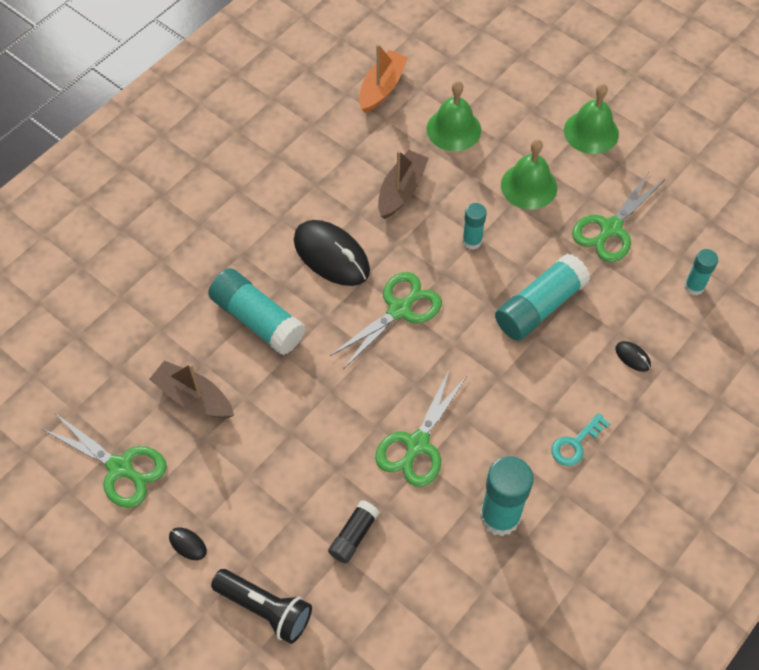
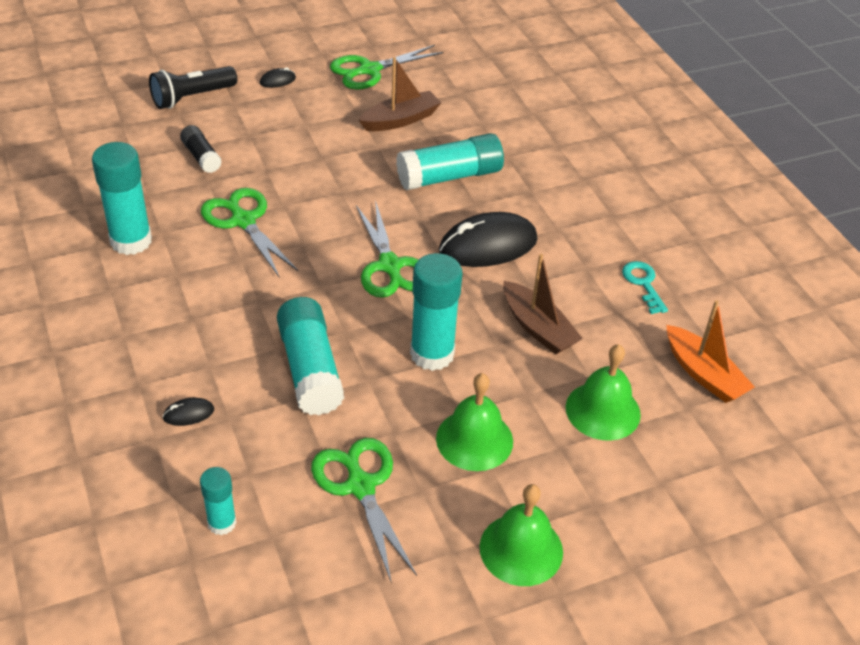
camera: 115 degrees right, 15 degrees down
turquoise glue stick [462,203,486,250] -> turquoise glue stick [410,253,462,371], size x1.80
turquoise key [552,413,610,466] -> turquoise key moved to [622,261,668,314]

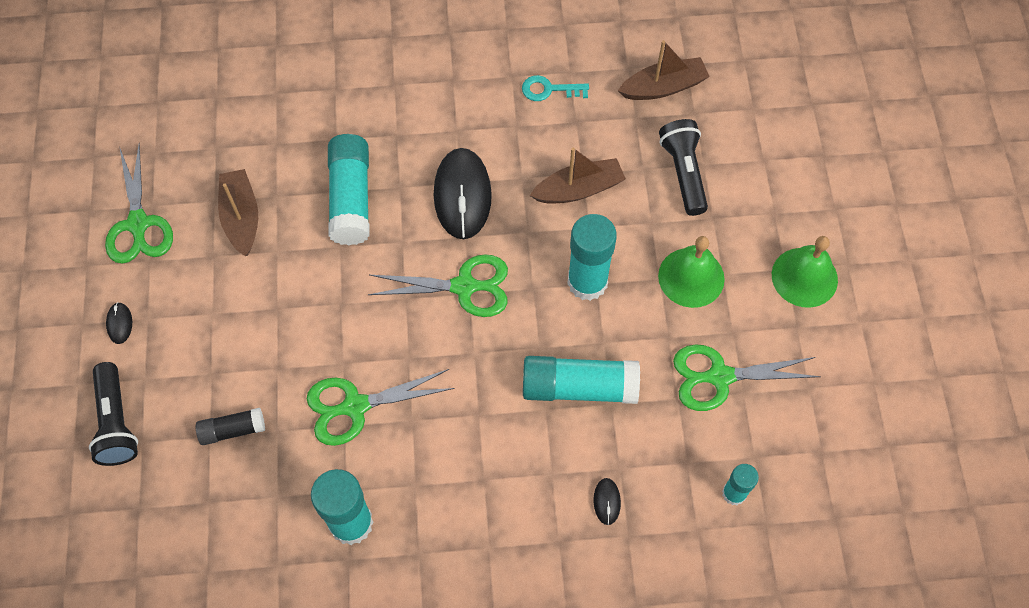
camera: 70 degrees left, 20 degrees up
green bell [566,344,641,441] -> black flashlight [659,119,708,216]
orange boat [667,300,755,403] -> brown boat [618,40,710,100]

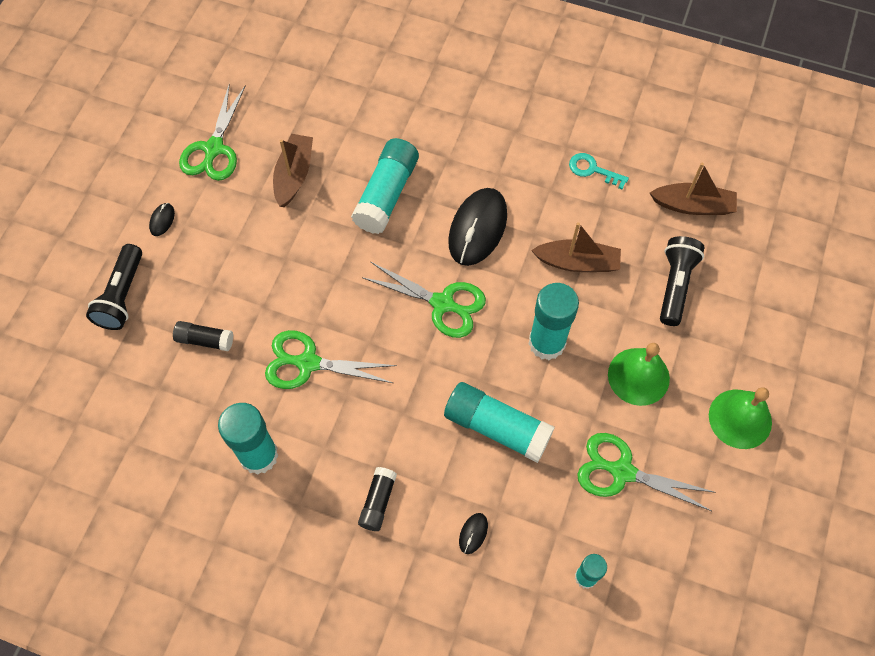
camera: 25 degrees right, 0 degrees up
none -> black glue stick [358,467,397,531]

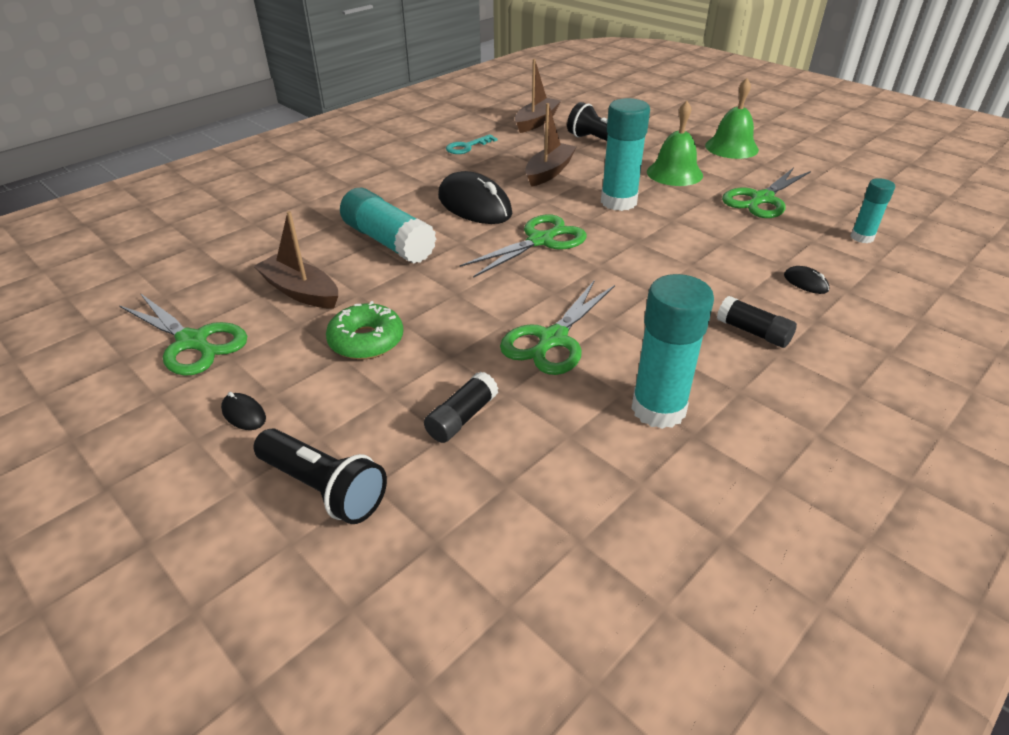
camera: 65 degrees left, 25 degrees down
turquoise glue stick [444,382,555,463] -> none
none -> green donut [326,301,403,360]

